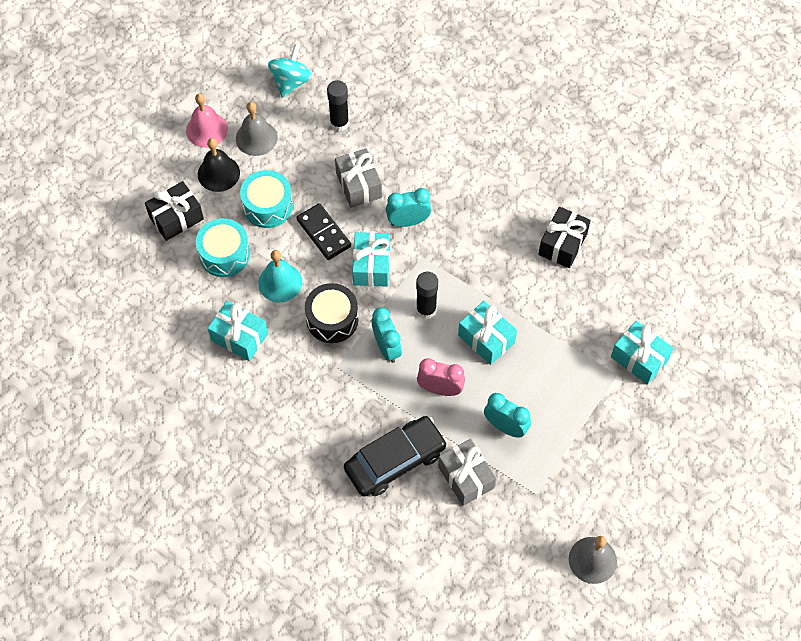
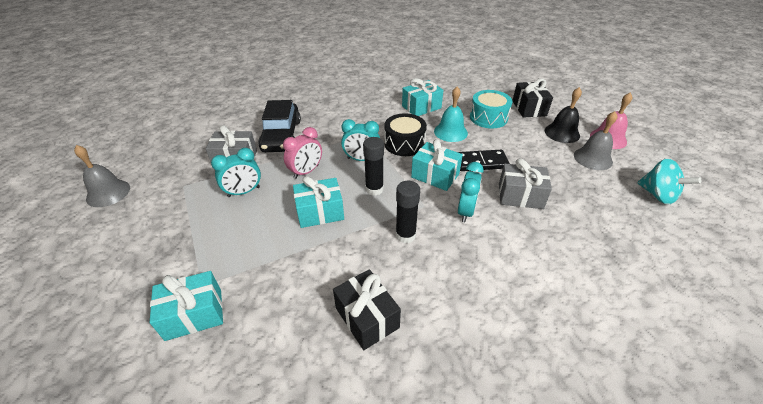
camera: 120 degrees right, 20 degrees down
turquoise drum [240,170,293,228] -> none
black glue stick [327,80,349,131] -> black glue stick moved to [396,181,420,243]

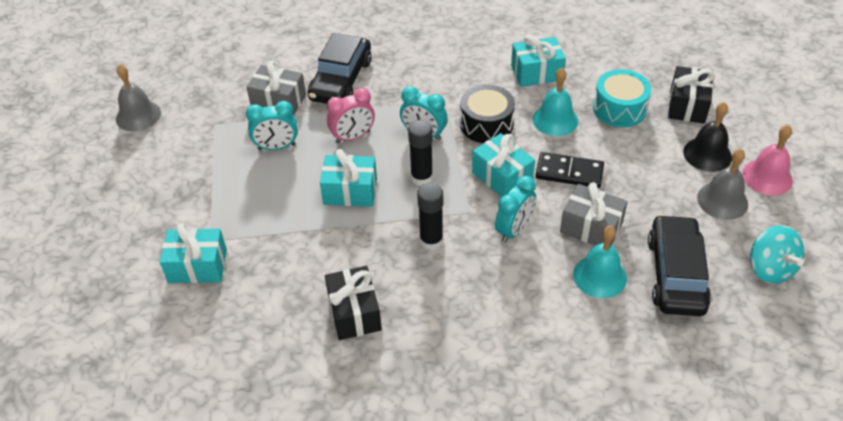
camera: 20 degrees right, 5 degrees up
none -> turquoise bell [573,226,627,298]
none -> black car [648,214,711,316]

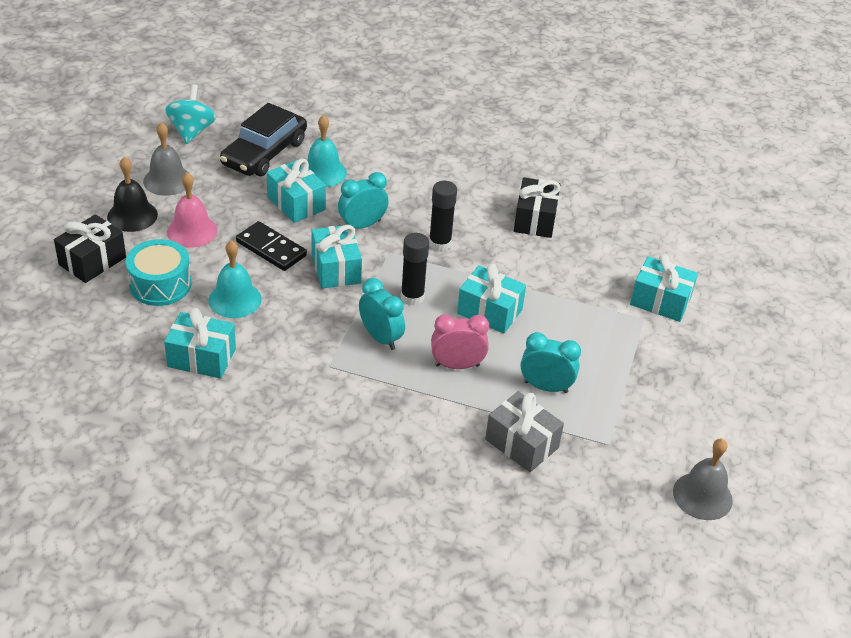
camera: 160 degrees left, 5 degrees down
black car [307,33,371,104] -> none
black drum [460,85,515,143] -> none
grey gift [560,182,628,246] -> turquoise gift [266,159,326,223]
pink bell [742,125,793,195] -> pink bell moved to [167,172,218,248]

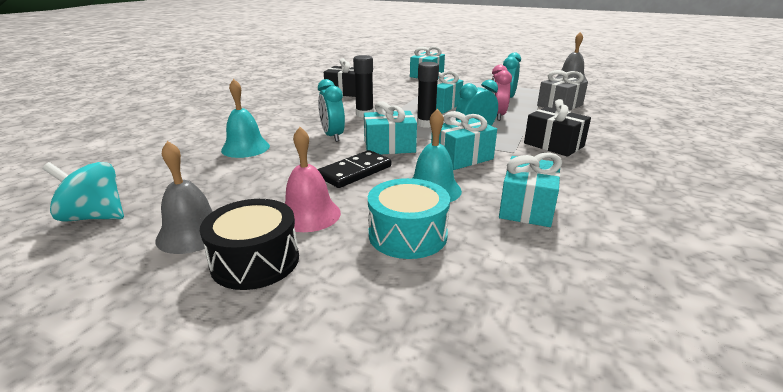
camera: 80 degrees left, 15 degrees down
black gift [54,214,126,283] -> black gift moved to [524,99,591,157]
black bell [107,157,158,232] -> black drum [200,199,299,290]
black car [220,103,307,176] -> none
turquoise gift [266,159,326,223] -> turquoise gift moved to [431,111,497,170]

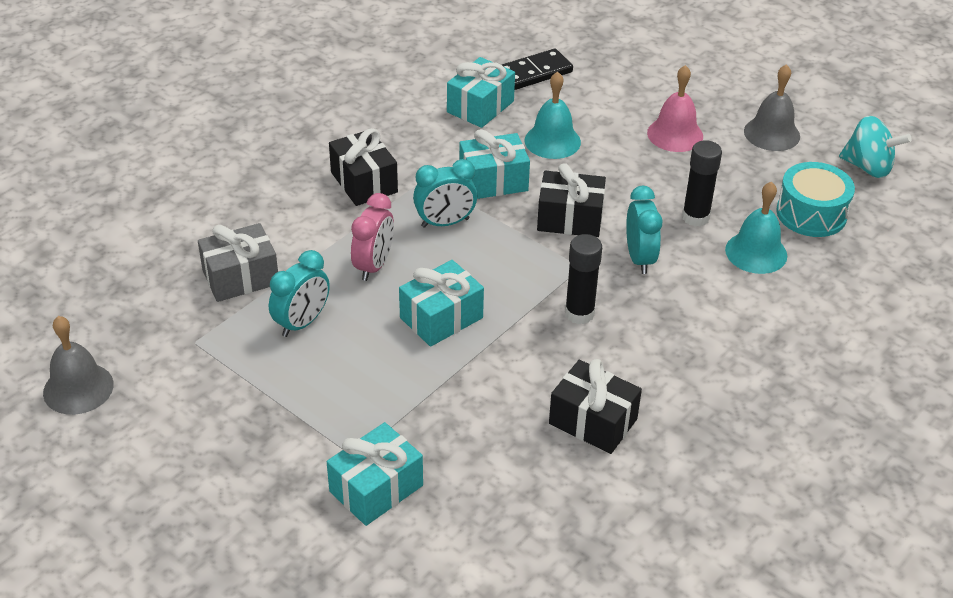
camera: 165 degrees left, 15 degrees up
black drum [200,199,299,290] -> none
black domino [317,150,391,188] -> black domino moved to [502,49,573,90]
turquoise gift [364,101,417,155] -> black gift [537,163,606,237]
turquoise drum [368,178,450,259] -> turquoise drum moved to [776,162,855,237]
black glue stick [417,62,439,128] -> black glue stick moved to [682,140,722,227]

